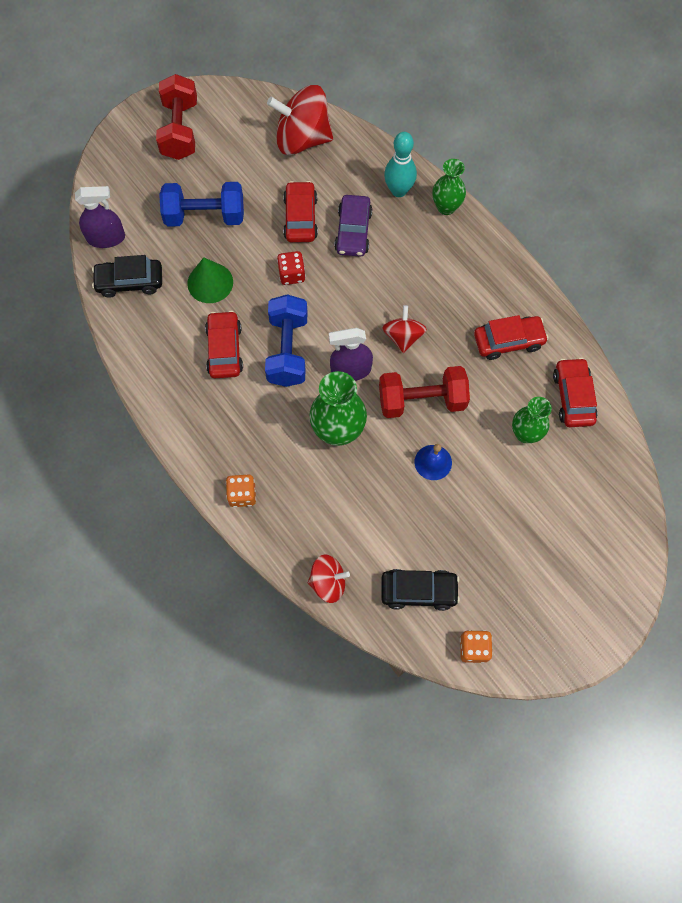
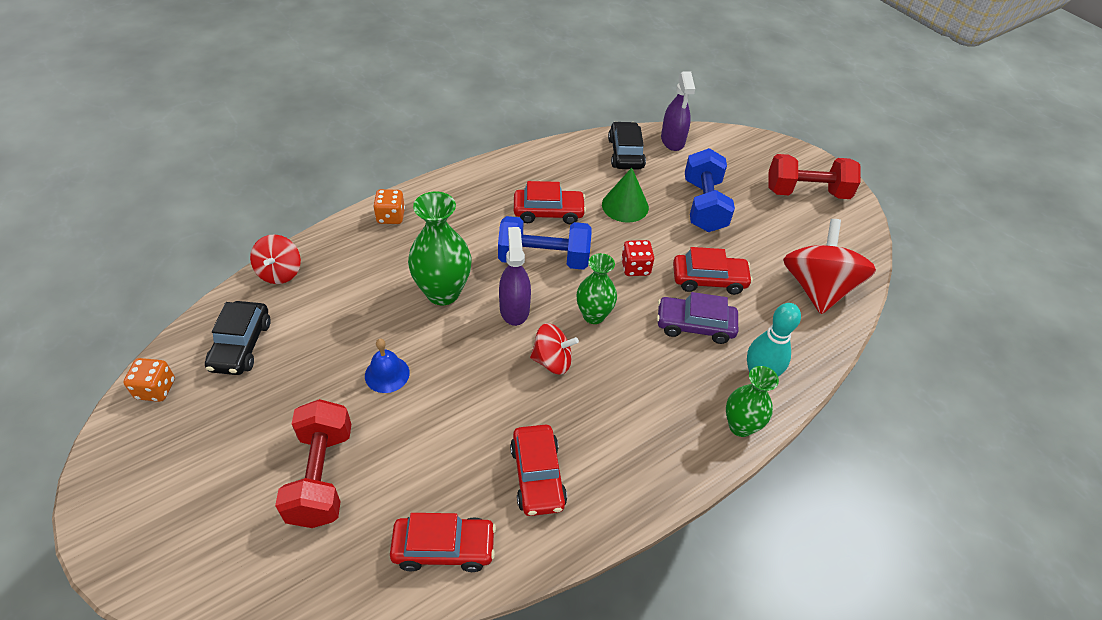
camera: 90 degrees right, 20 degrees down
red dumbbell [379,366,470,418] -> red dumbbell moved to [275,399,351,528]
green vase [512,397,552,443] -> green vase moved to [577,253,617,324]

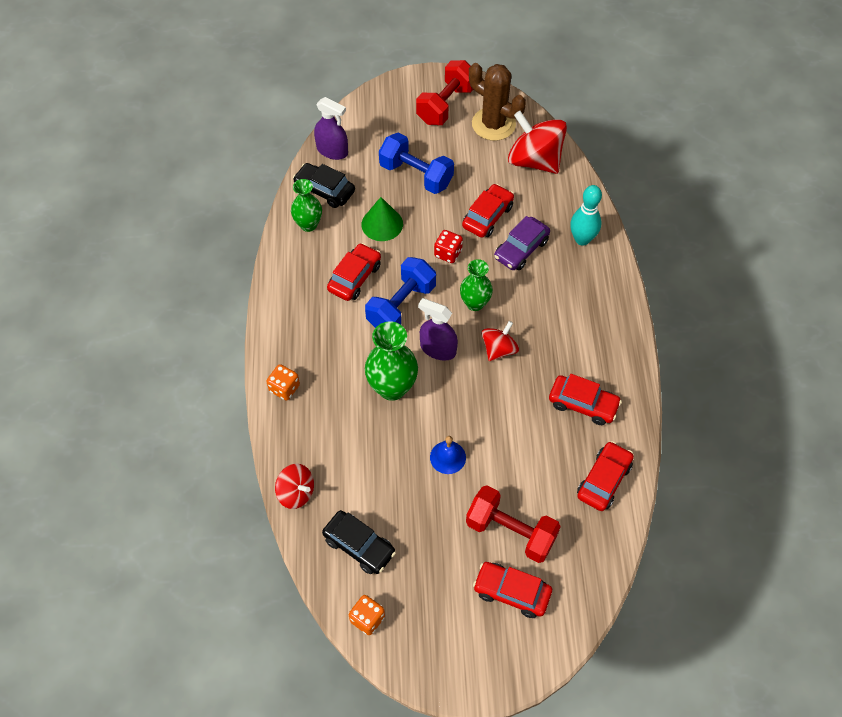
camera: 55 degrees left, 10 degrees up
green vase [726,366,779,437] -> green vase moved to [291,179,322,232]
none -> brown cactus [469,63,526,141]
none -> red car [473,562,552,618]

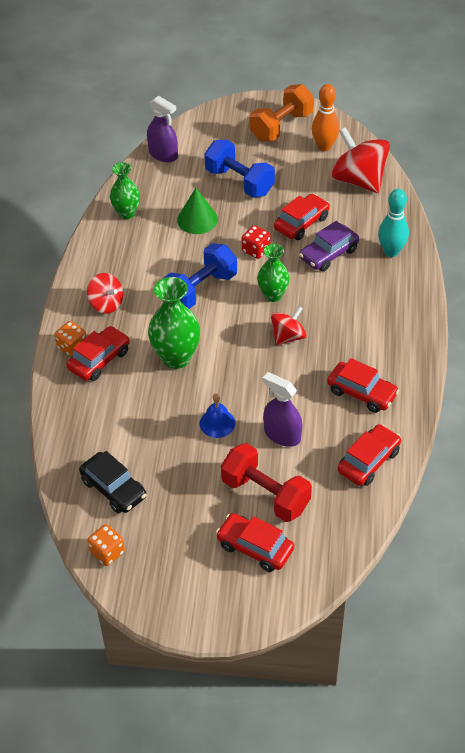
camera: 10 degrees right, 10 degrees down
red spinning top [275,464,314,509] -> red spinning top moved to [87,273,123,314]
black car [293,163,355,208] -> none
red car [327,243,381,301] -> red car moved to [66,326,130,381]
red dumbbell [416,60,473,125] -> orange dumbbell [250,84,314,141]
purple spray bottle [418,298,458,361] -> purple spray bottle moved to [262,372,302,447]
brown cactus [469,63,526,141] -> orange bowling pin [312,84,340,151]

